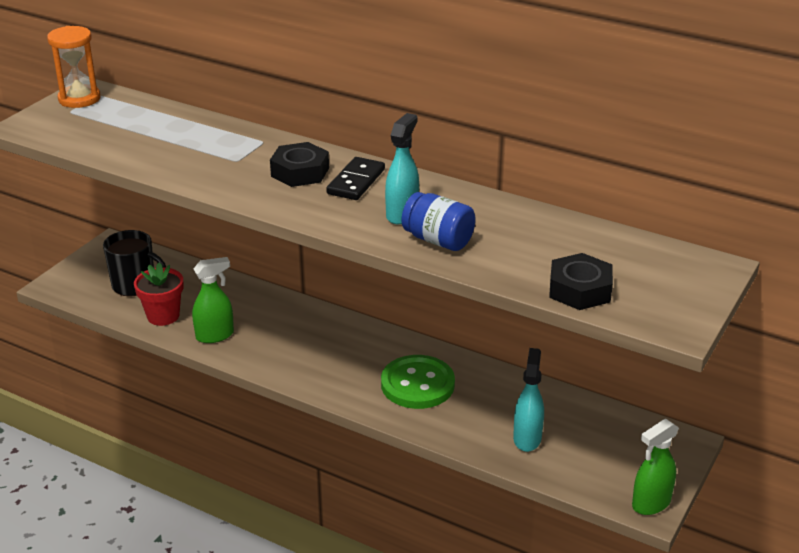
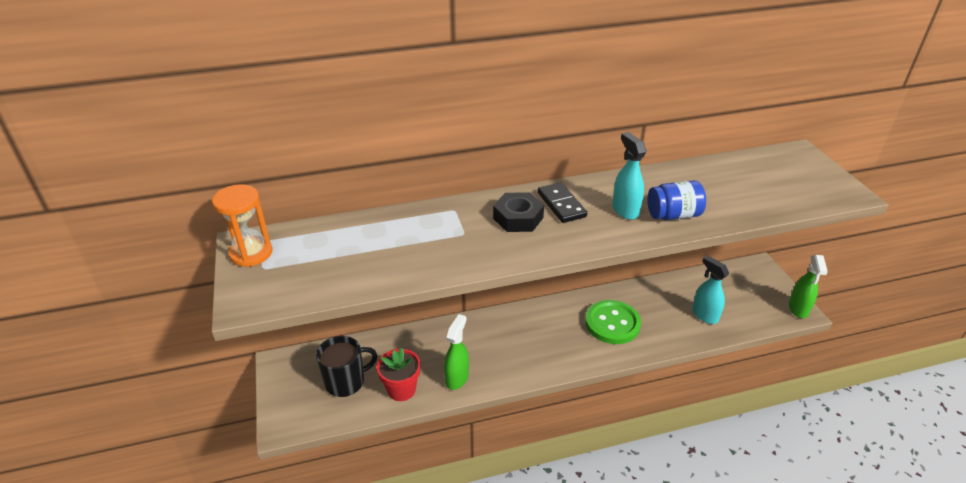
camera: 45 degrees left, 5 degrees up
black nut [549,253,613,310] -> none

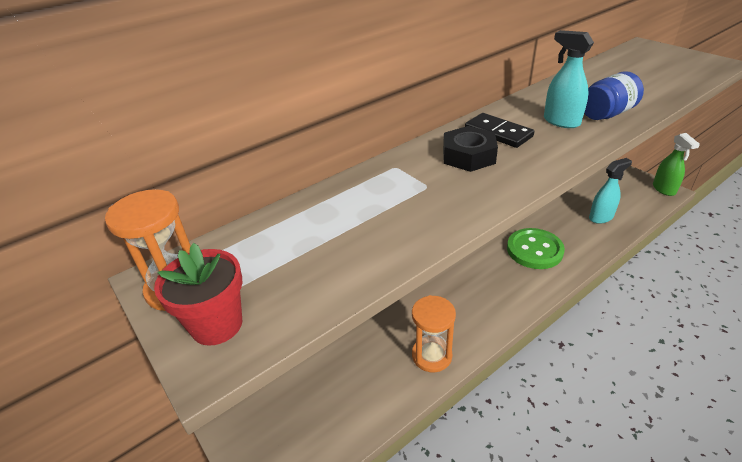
camera: 20 degrees left, 0 degrees up
black mug [316,336,378,397] -> none
red flower pot [377,348,421,401] -> red flower pot moved to [154,243,243,346]
green spray bottle [444,314,469,390] -> orange hourglass [412,295,456,372]
turquoise spray bottle [692,256,729,324] -> turquoise spray bottle turned 120 degrees clockwise [589,158,632,224]

